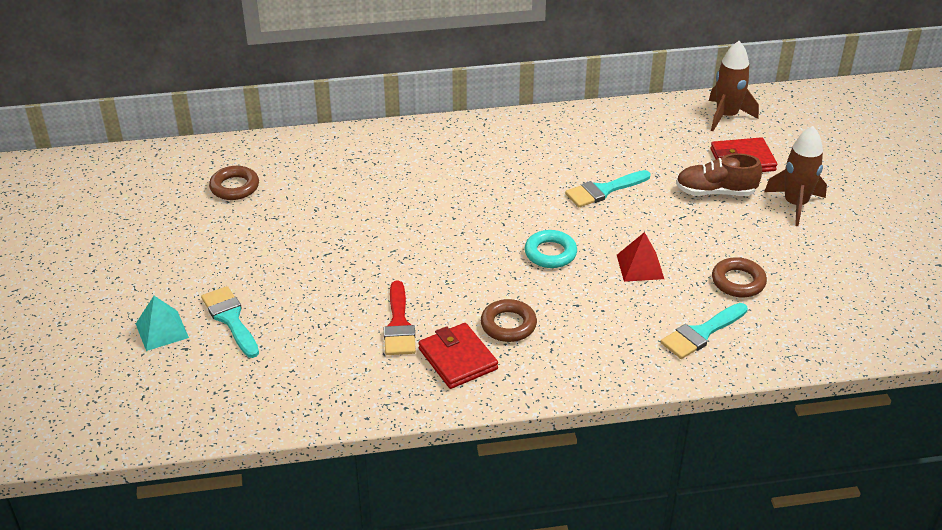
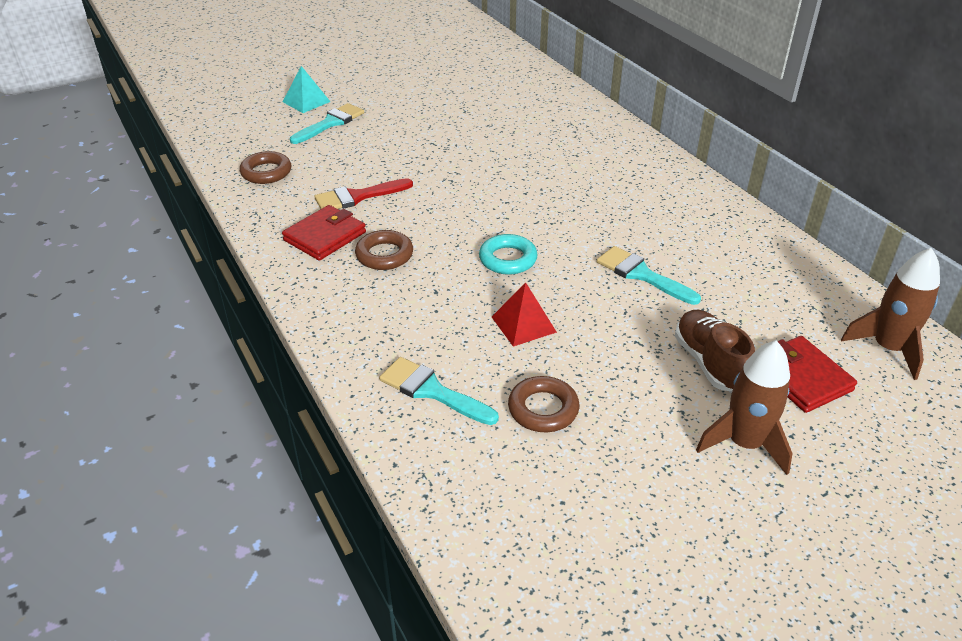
camera: 70 degrees right, 0 degrees up
brown ring [209,166,259,200] -> brown ring moved to [240,151,291,184]

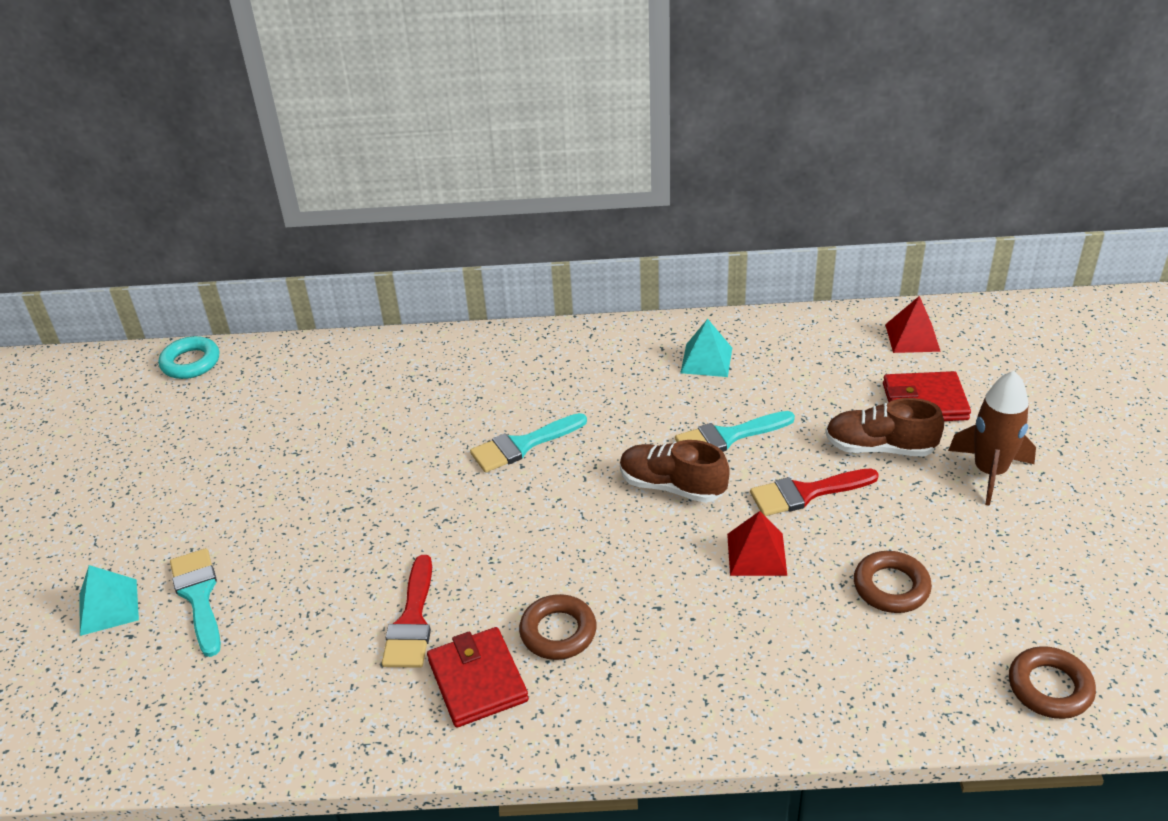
camera: 60 degrees left, 0 degrees up
brown ring [240,151,291,184] -> brown ring moved to [1009,646,1096,719]
turquoise brush [379,357,499,425] -> turquoise brush moved to [470,413,587,473]
turquoise ring [479,234,538,275] -> turquoise ring moved to [159,336,219,379]
brown rocket [841,248,940,380] -> red pyramid [885,296,941,353]
none -> brown shoe [620,440,730,503]
none -> turquoise pyramid [680,319,732,377]
none -> red brush [750,469,879,516]

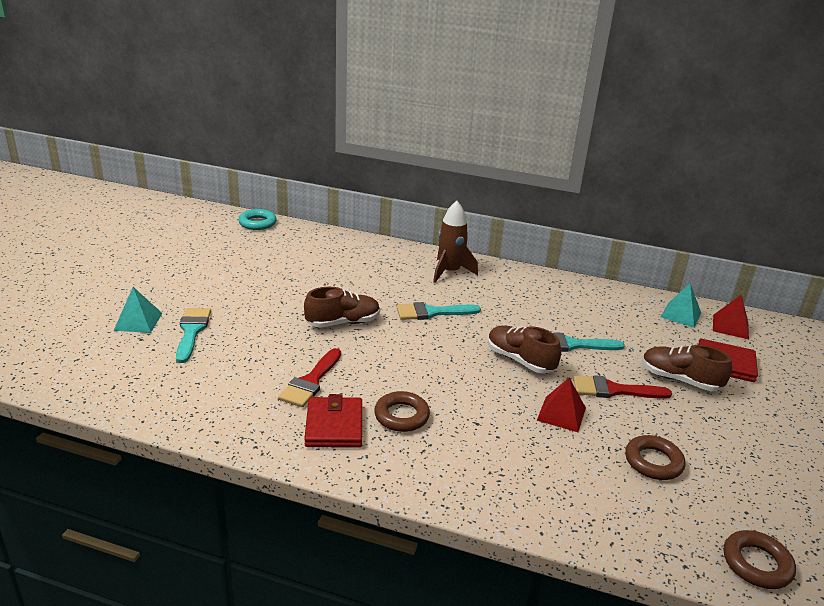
camera: 15 degrees right, 10 degrees down
turquoise pyramid [680,319,732,377] -> turquoise pyramid moved to [661,283,701,327]
brown rocket [948,371,1036,506] -> brown rocket moved to [433,201,478,283]
none -> brown shoe [304,287,380,328]

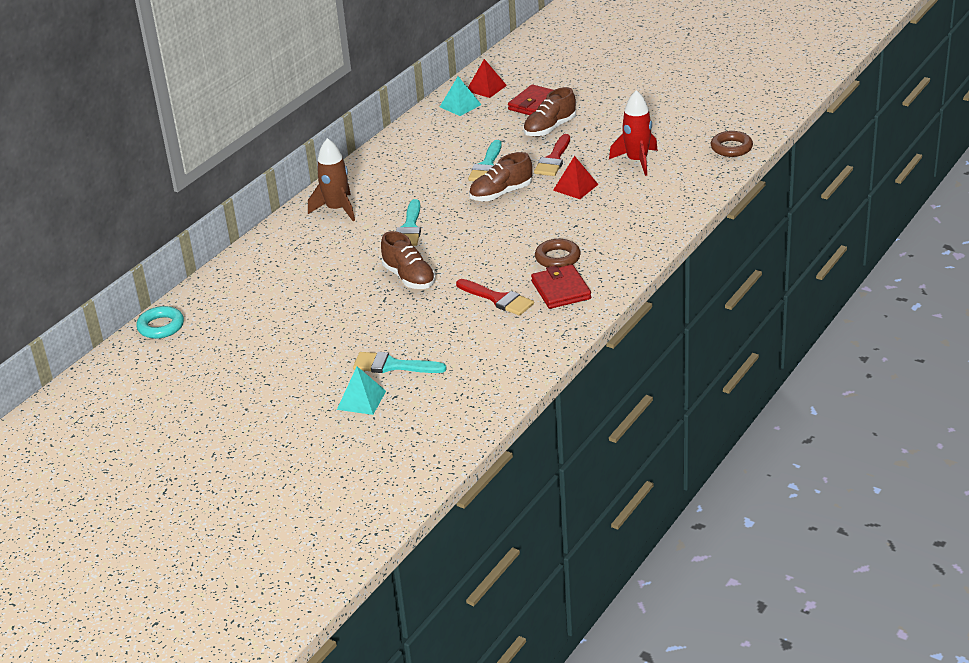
camera: 70 degrees left, 5 degrees up
brown shoe [304,287,380,328] -> brown shoe turned 150 degrees clockwise [381,231,436,289]
red wallet [304,394,362,448] -> red wallet turned 60 degrees clockwise [531,264,591,309]
brown ring [625,435,686,480] -> red rocket [609,90,658,176]

